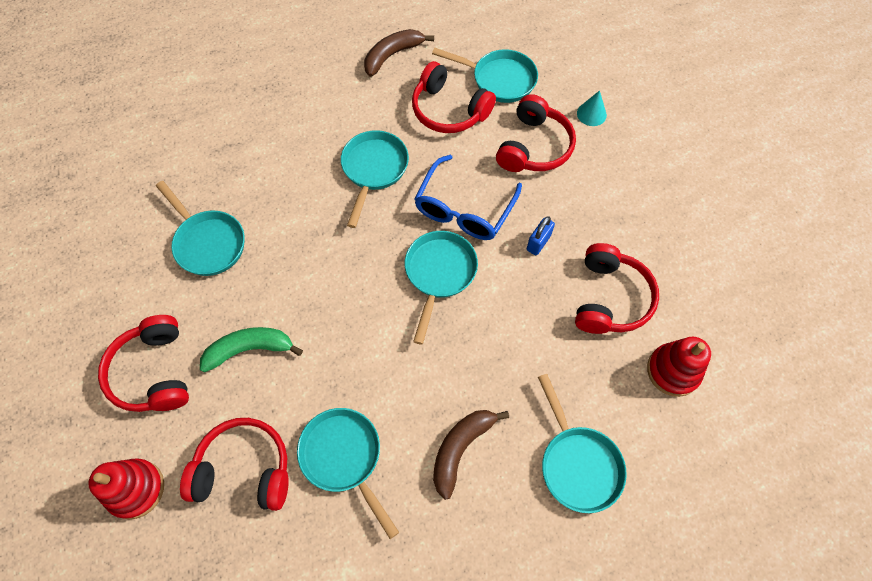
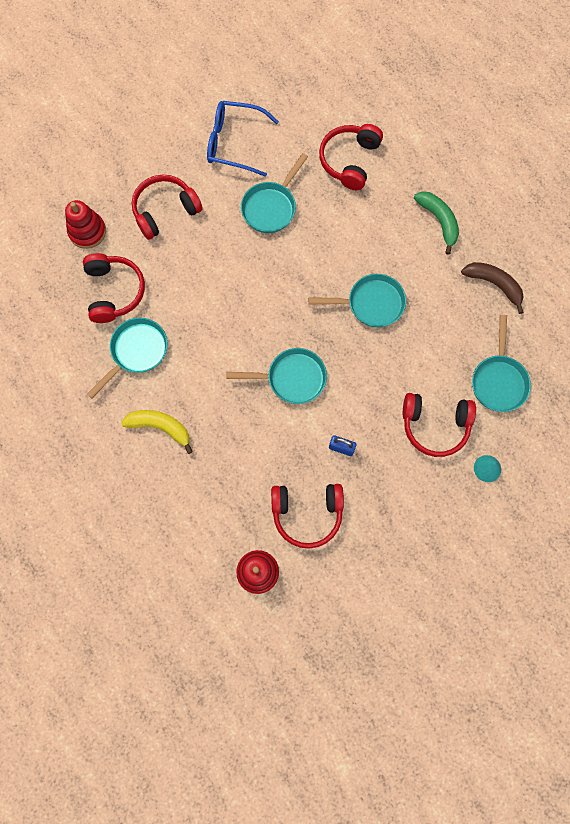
camera: 75 degrees right, 10 degrees up
green banana [200,327,303,372] -> green banana moved to [414,192,459,255]
red headphones [412,61,496,133] -> red headphones moved to [319,124,383,190]
blue glasses [414,155,522,240] -> blue glasses moved to [207,101,279,177]
brown banana [433,410,509,500] -> yellow banana [121,410,193,454]
turquoise pan [538,374,627,513] -> none

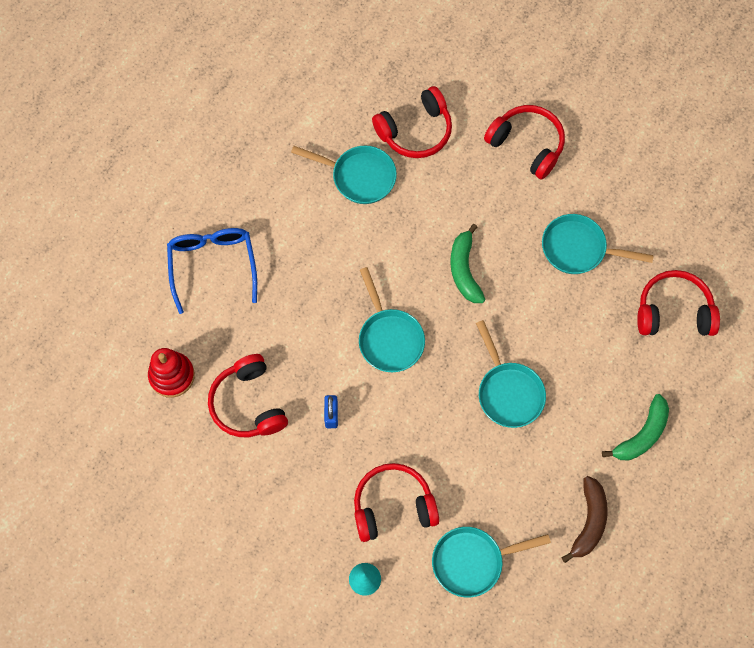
camera: 70 degrees right, 5 degrees down
red stacking toy [65,200,106,249] -> none
yellow banana [121,410,193,454] -> none
blue glasses [207,101,279,177] -> blue glasses moved to [167,228,257,314]
red headphones [403,393,476,457] -> red headphones turned 90 degrees clockwise [354,463,439,542]
none -> green banana [450,224,485,303]

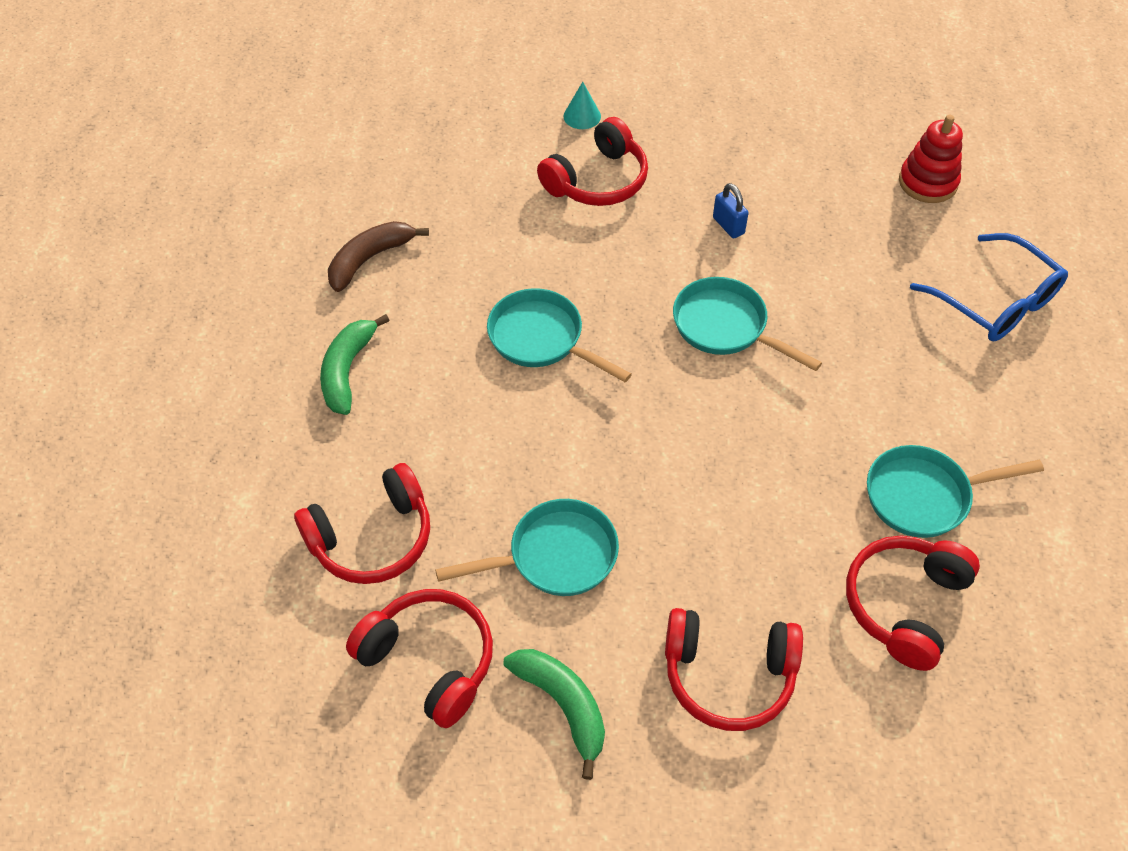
camera: 150 degrees right, 15 degrees down
red headphones [208,354,288,437] -> red headphones moved to [346,589,493,728]
turquoise pan [432,527,551,597] -> none
green banana [450,224,485,303] -> green banana moved to [504,649,605,780]
brown banana [561,476,608,563] -> brown banana turned 60 degrees clockwise [328,221,429,292]

